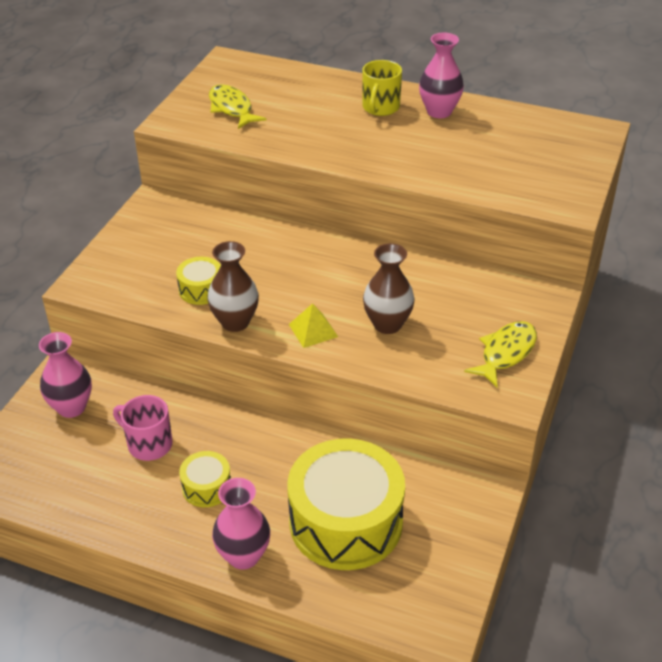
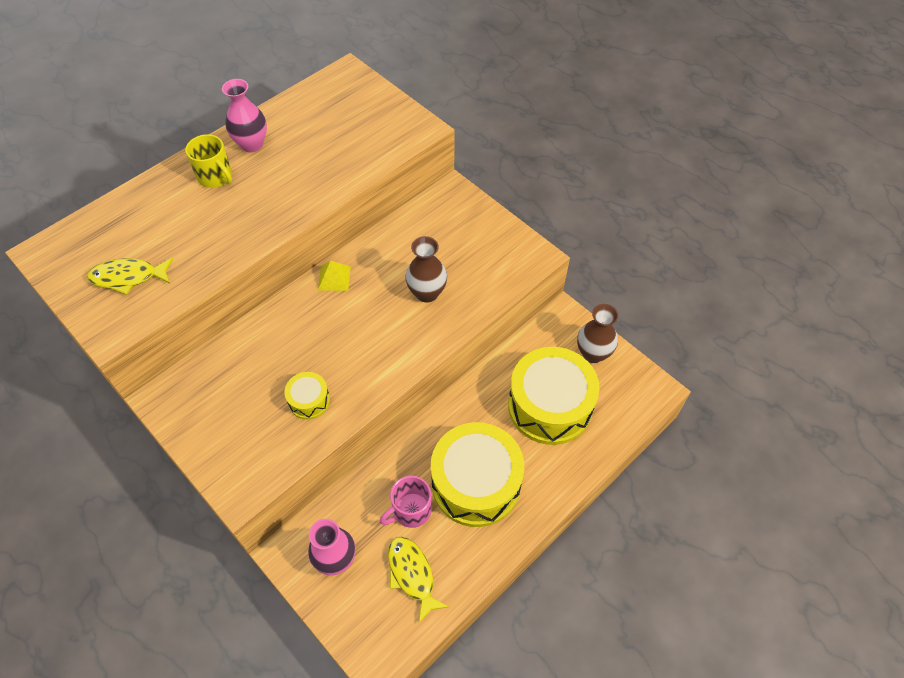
camera: 65 degrees left, 15 degrees up
yellow drum [179,451,231,507] -> yellow drum [431,422,524,527], size x2.22
brown vase [207,241,259,332] -> brown vase moved to [577,304,618,363]
pink vase [212,478,270,569] -> none
yellow pyramid [289,303,338,348] -> yellow pyramid moved to [318,261,351,291]
yellow fish [464,321,537,388] -> yellow fish moved to [388,537,449,623]

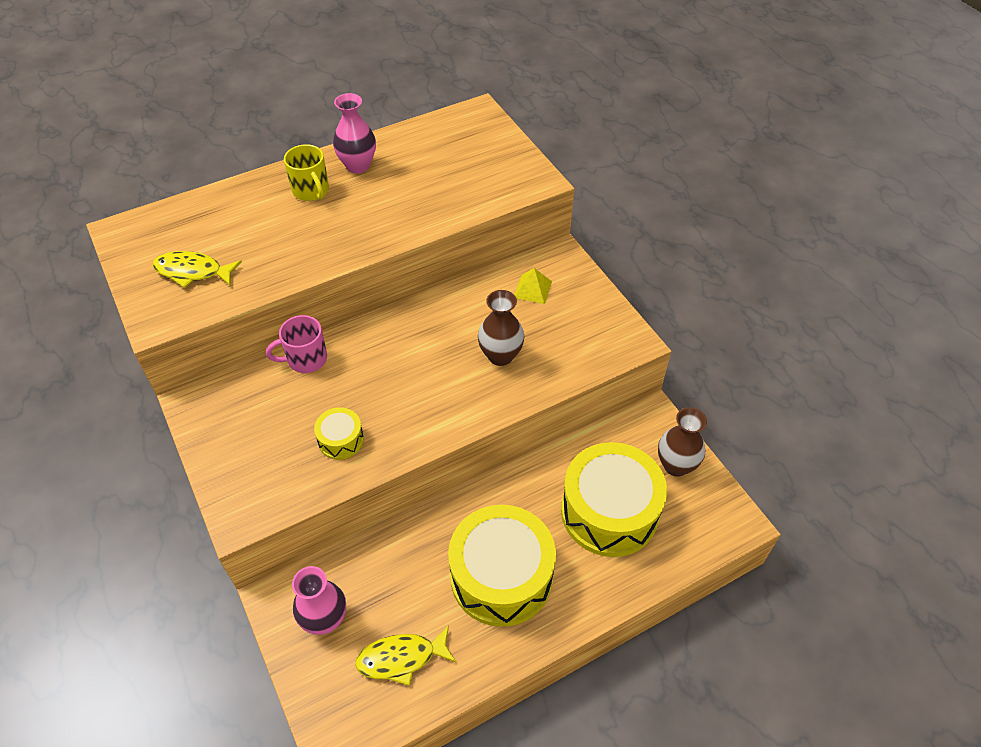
camera: 15 degrees right, 5 degrees down
yellow pyramid [318,261,351,291] -> yellow pyramid moved to [515,268,552,304]
pink mug [380,476,432,528] -> pink mug moved to [266,315,327,373]
yellow fish [388,537,449,623] -> yellow fish turned 90 degrees counterclockwise [355,626,456,686]

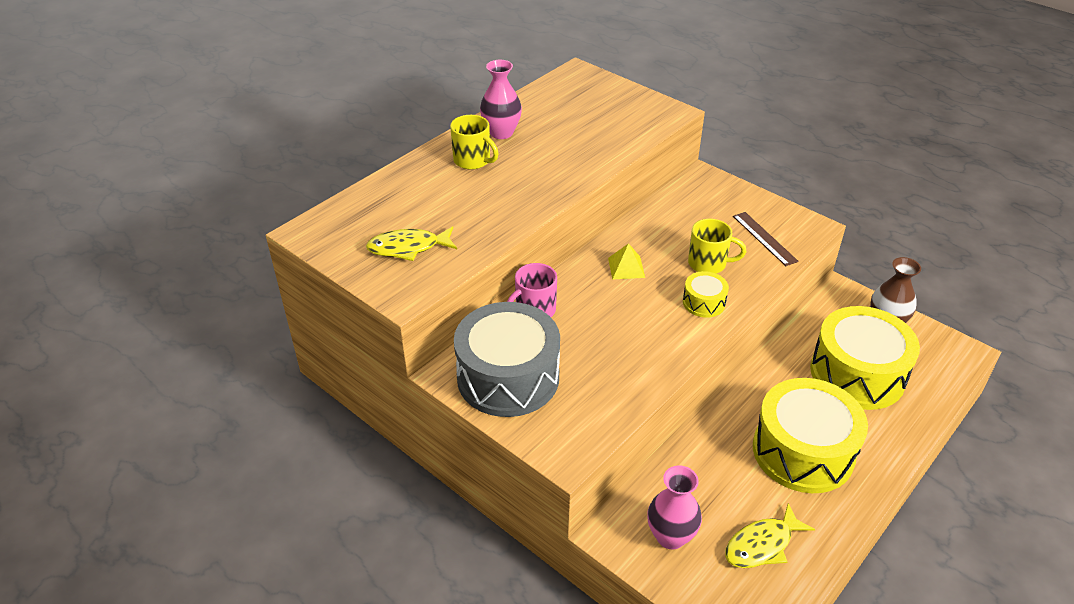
camera: 20 degrees left, 10 degrees down
yellow drum [314,407,364,460] -> yellow drum moved to [683,271,729,318]
brown vase [478,290,524,366] -> yellow mug [688,219,746,273]
yellow pyramid [515,268,552,304] -> yellow pyramid moved to [608,243,645,280]
none -> grey drum [454,302,560,417]
none -> brown ruler [733,212,799,266]

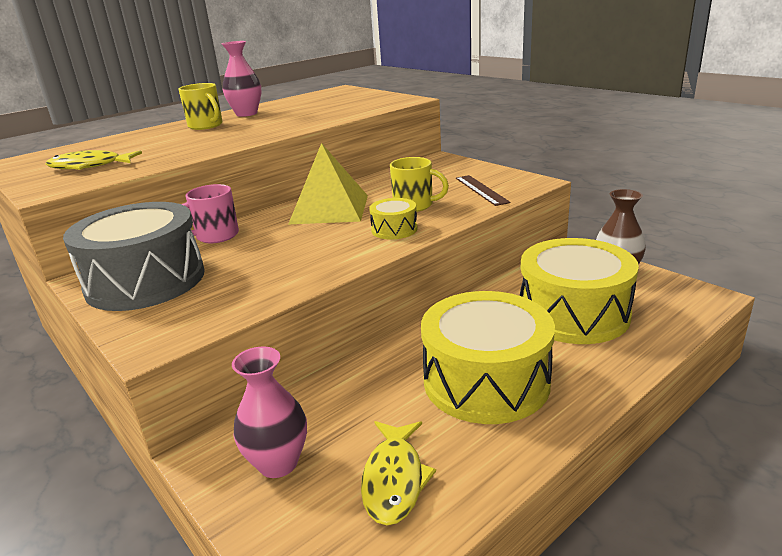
camera: 10 degrees right, 15 degrees down
yellow pyramid [608,243,645,280] -> yellow pyramid [289,143,368,224], size x2.08
yellow fish [725,503,815,568] -> yellow fish turned 60 degrees counterclockwise [361,421,436,526]

